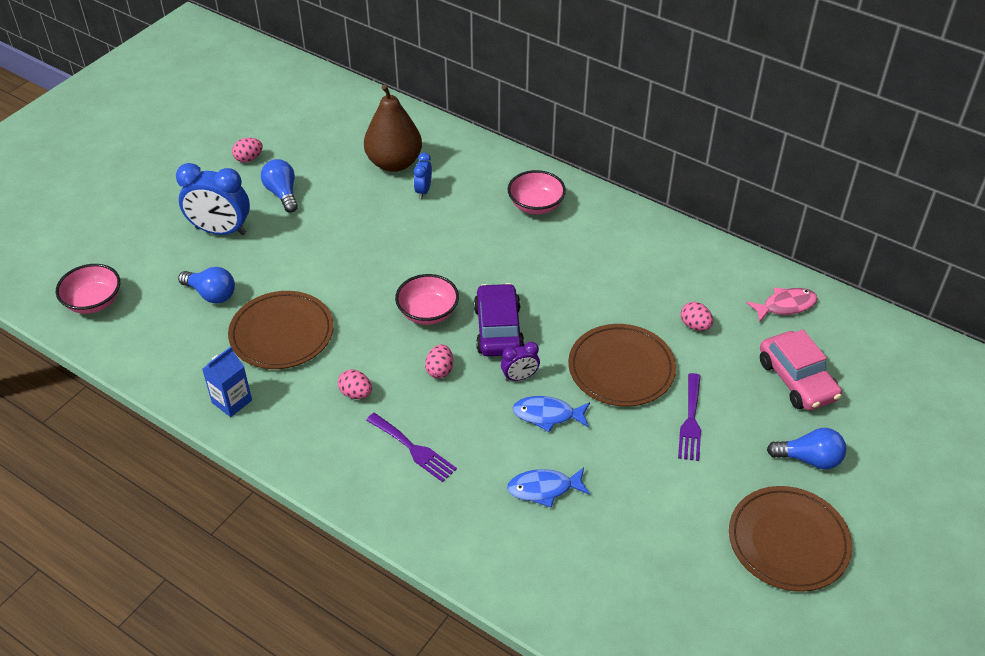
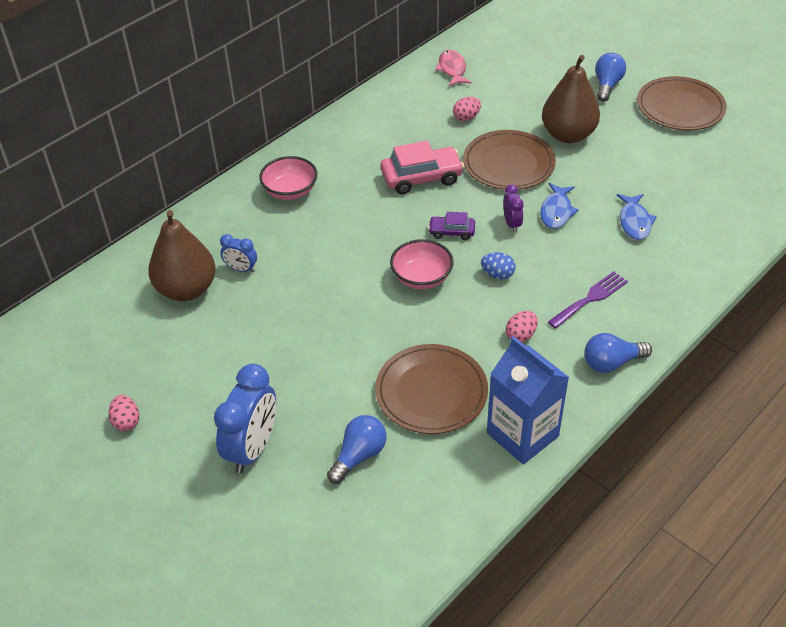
camera: 80 degrees left, 0 degrees up
pink bowl [56,264,120,314] -> none
blue carton [202,347,252,417] -> blue carton [487,336,569,464], size x1.69
blue light bulb [261,159,298,213] -> blue light bulb moved to [584,333,652,373]
pink egg [425,344,453,379] -> blue egg [481,252,516,280]
purple car [474,283,524,356] -> purple car [428,212,475,240], size x0.55
purple fork [678,373,701,461] -> brown pear [542,55,600,143]
pink car [760,330,842,411] -> pink car moved to [380,141,464,194]

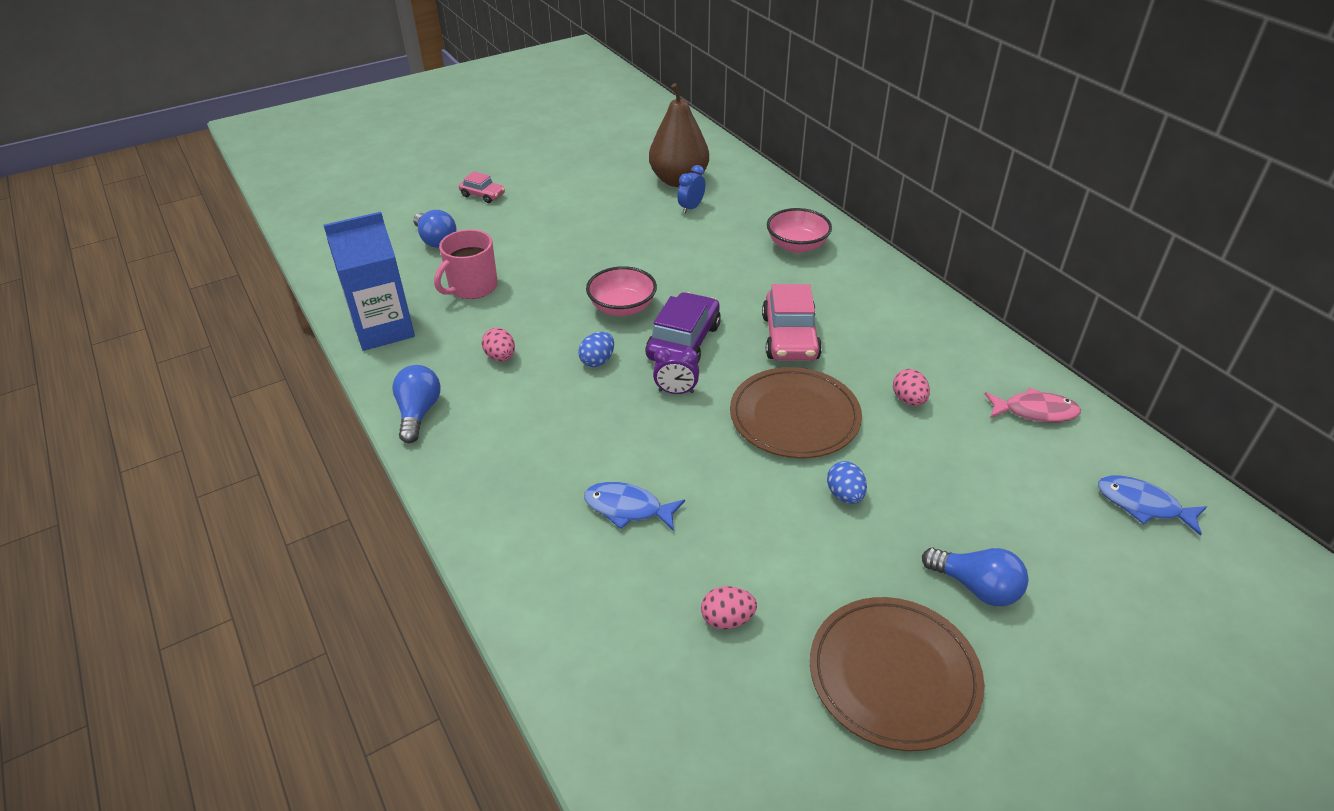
camera: 105 degrees right, 5 degrees down
pink egg [109,395,139,431] -> pink egg moved to [701,586,757,629]
blue clock [214,364,276,473] -> pink car [459,171,505,203]
brown plate [375,344,488,434] -> pink mug [434,229,498,299]
purple car [428,212,475,240] -> purple car [646,292,721,364], size x1.82
blue fish [540,183,579,229] -> blue fish moved to [1098,476,1207,536]
brown pear [542,55,600,143] -> blue egg [827,461,867,504]
purple fork [548,271,628,328] -> none

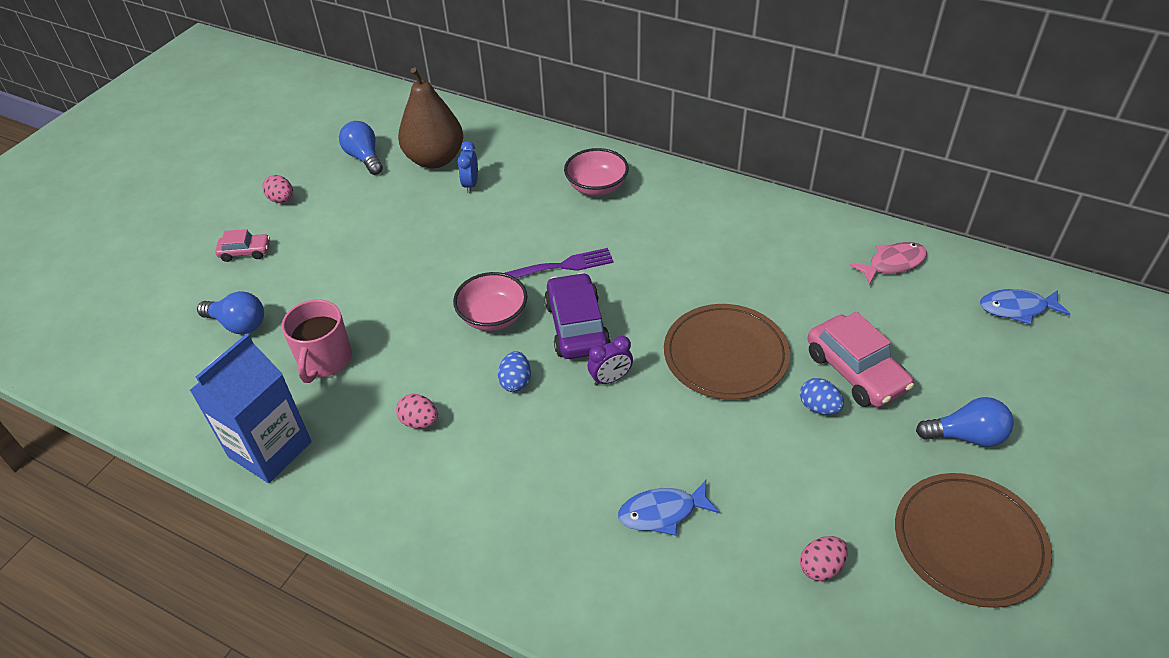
camera: 30 degrees left, 5 degrees up
blue light bulb [392,365,441,443] -> blue light bulb moved to [339,121,383,175]
pink car [762,284,822,361] -> pink car moved to [808,312,914,407]
pink egg [893,369,930,406] -> pink egg moved to [262,175,293,203]
none -> purple fork [505,248,614,278]

